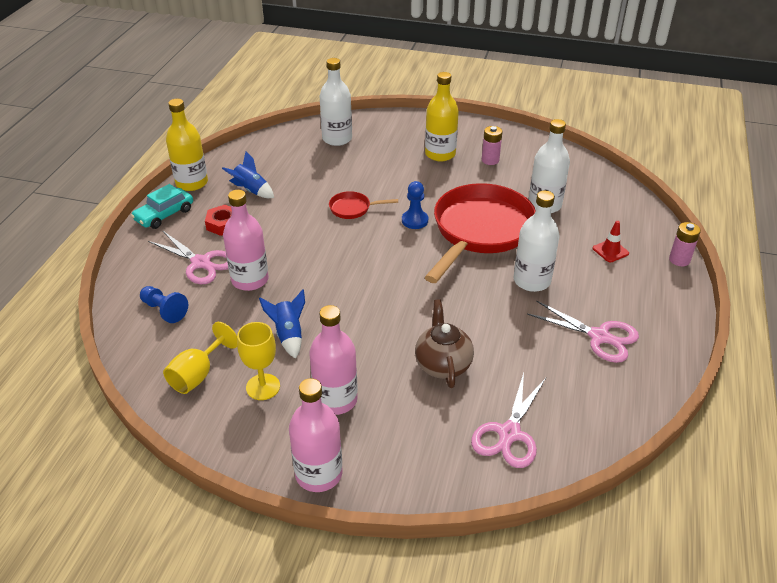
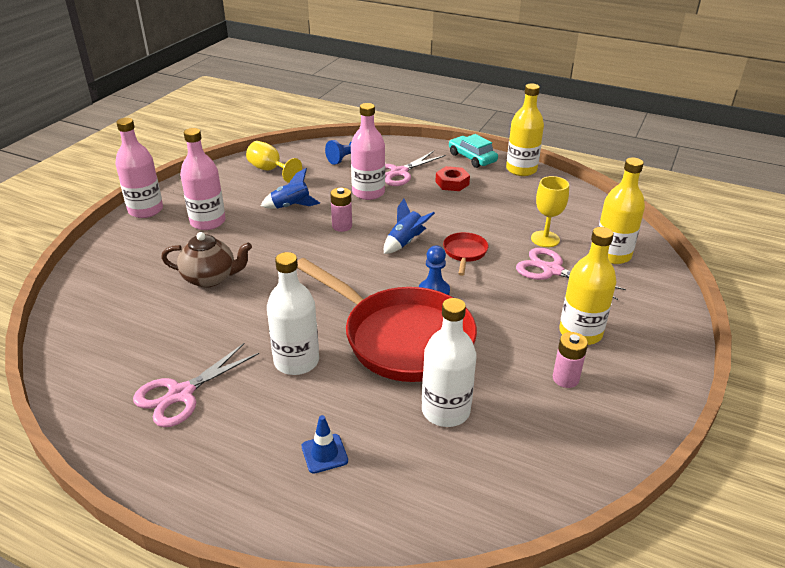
camera: 100 degrees right, 5 degrees down
blue rocket [222,151,274,198] -> blue rocket moved to [384,199,435,254]
yellow goblet [237,322,280,400] -> yellow goblet moved to [531,176,569,247]
white bottle [319,58,352,146] -> yellow bottle [599,158,645,264]
pink scissors [471,373,546,468] -> pink scissors moved to [516,248,626,300]
red traffic cone [593,221,629,262] -> blue traffic cone [302,415,348,474]
pink battery [669,222,701,266] -> pink battery moved to [330,188,352,232]

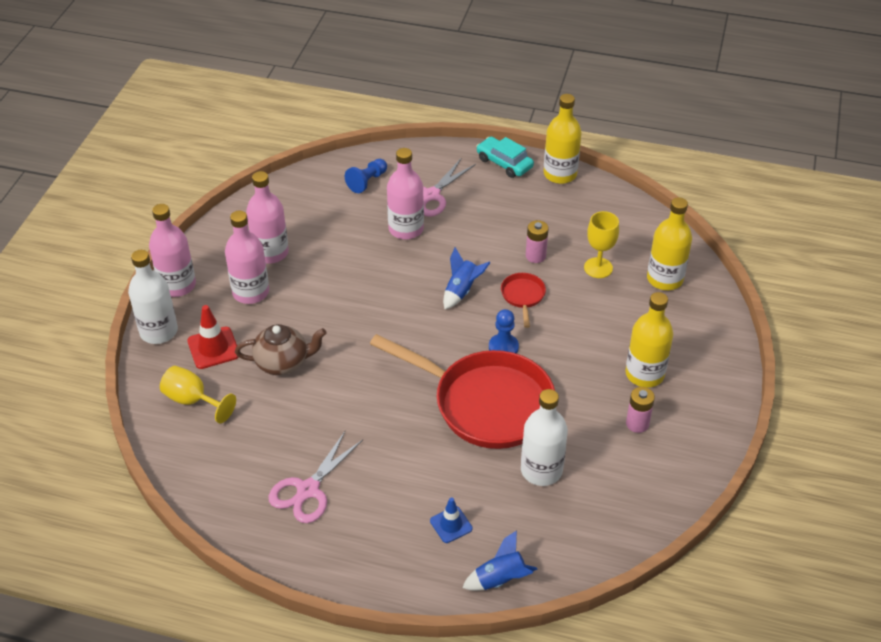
camera: 10 degrees left, 10 degrees up
yellow goblet [246,141,302,183] -> yellow goblet moved to [160,366,236,424]
blue rocket [261,168,320,209] -> blue rocket moved to [462,530,538,591]
white bottle [267,252,319,375] -> white bottle moved to [128,250,178,344]
pink battery [330,188,352,232] -> pink battery moved to [526,220,549,263]
red nut [435,166,470,191] -> none
pink scissors [516,248,626,300] -> none
none -> red traffic cone [187,305,239,369]
none -> pink bottle [246,171,289,264]

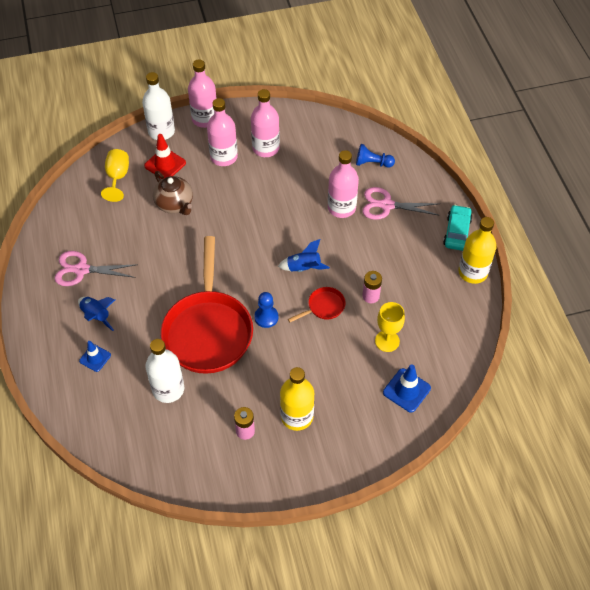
camera: 60 degrees right, 10 degrees up
blue rocket [462,530,538,591] -> blue rocket moved to [78,297,115,331]
yellow bottle [647,197,692,290] -> blue traffic cone [383,364,431,412]

